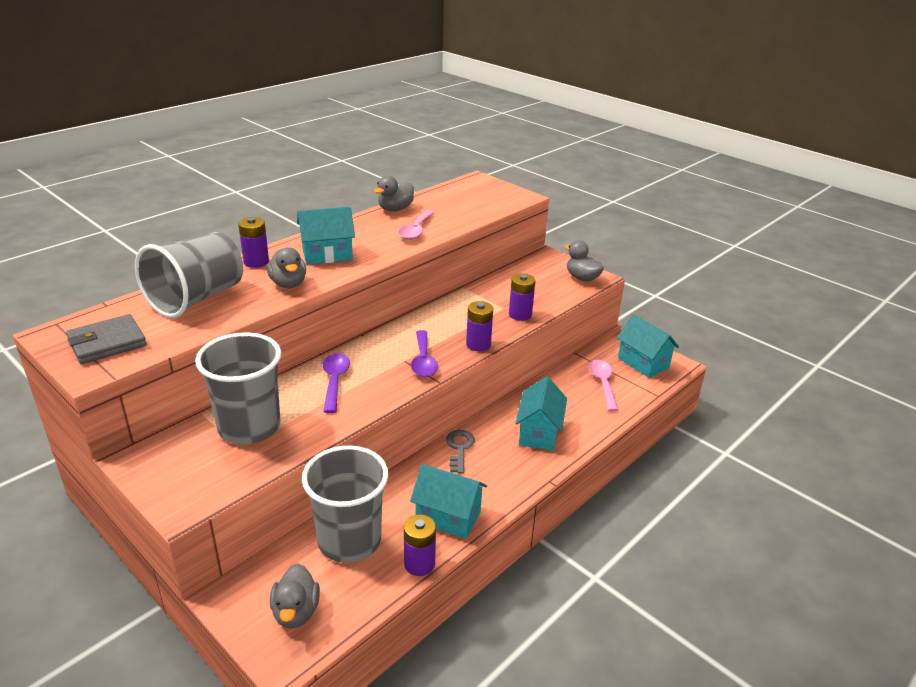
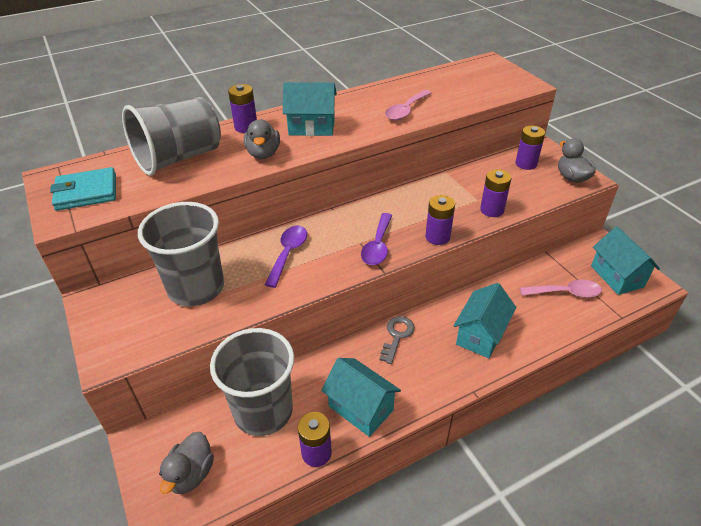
camera: 20 degrees right, 10 degrees up
grey wallet [66,314,147,364] -> turquoise wallet [50,167,116,211]
grey duck [374,176,414,211] -> none
pink spoon [589,360,618,411] -> pink spoon turned 75 degrees clockwise [520,279,602,298]
none -> purple battery [516,126,545,170]

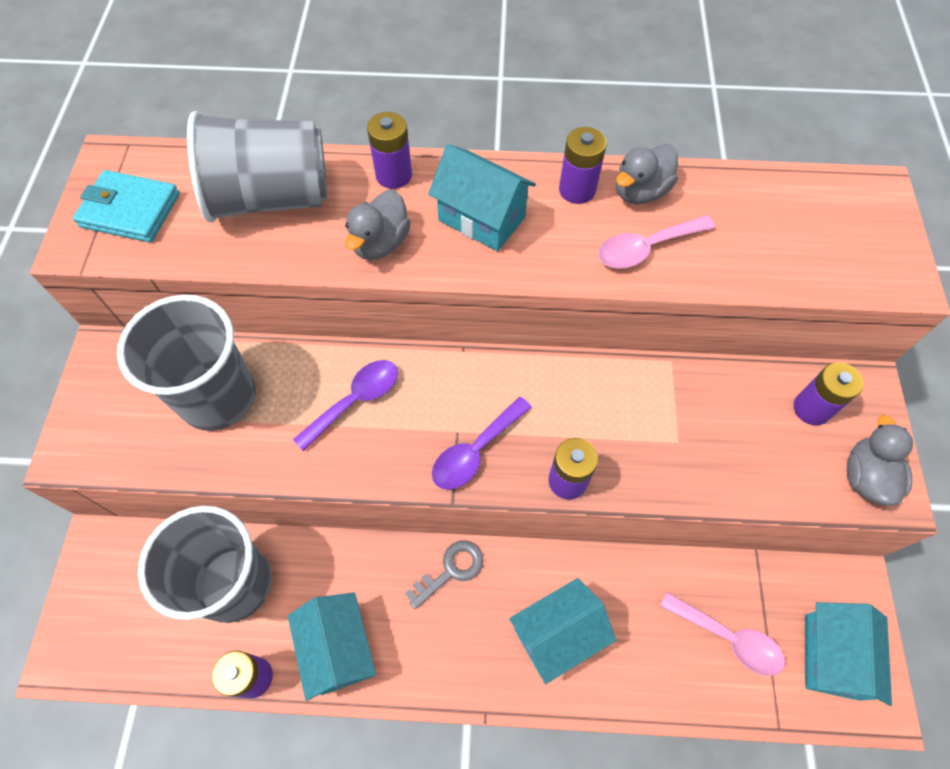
camera: 30 degrees right, 20 degrees up
grey duck [159,432,214,494] -> grey duck moved to [616,144,678,204]
purple battery [480,169,512,217] -> purple battery moved to [559,127,607,204]

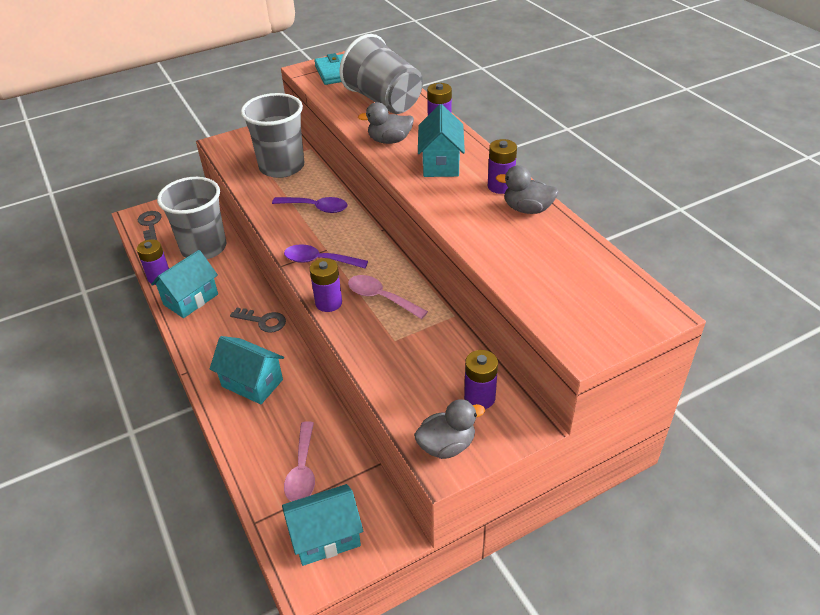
camera: 60 degrees right, 20 degrees down
pink spoon [598,215,715,269] -> pink spoon moved to [348,275,428,319]
none -> grey key [138,211,162,240]

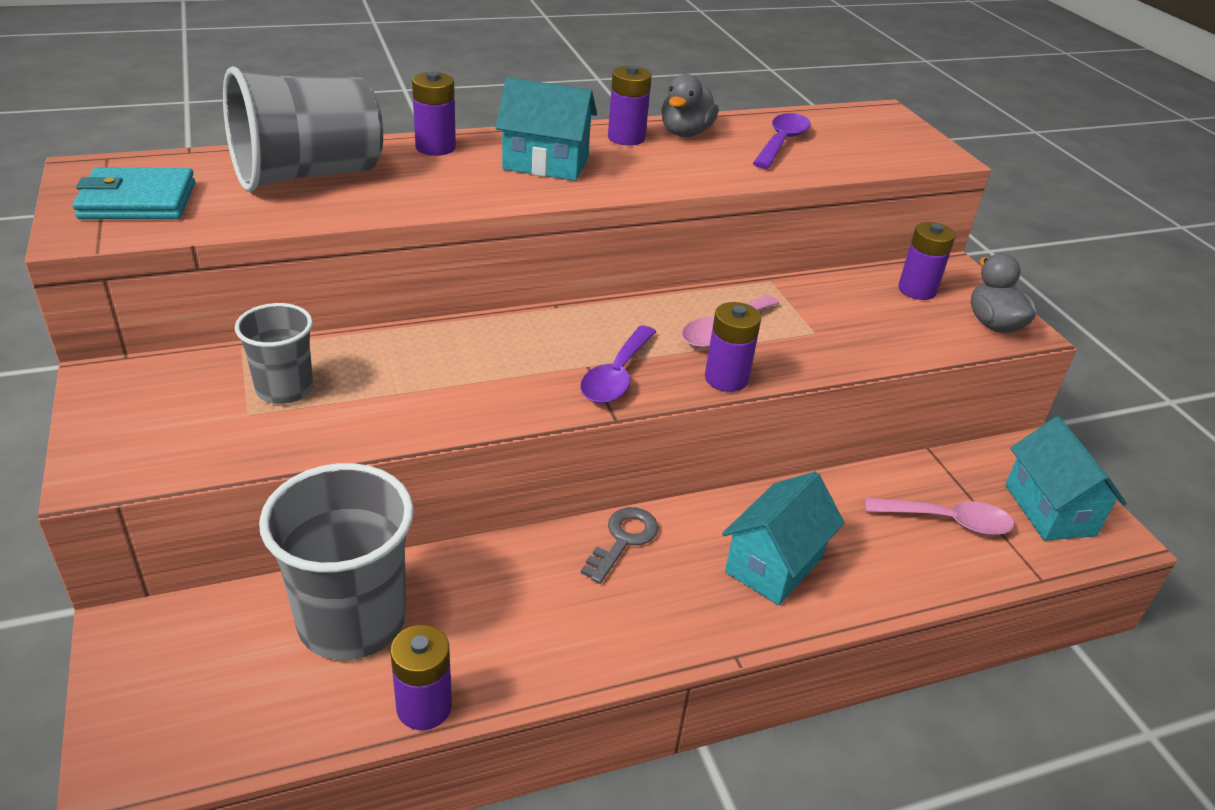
camera: 85 degrees left, 5 degrees down
grey key [138,211,162,240] -> none
turquoise house [151,250,218,318] -> none
grey cup [241,93,304,178] -> grey cup [235,303,313,404], size x0.56
purple spoon [272,197,347,213] -> purple spoon moved to [753,113,811,169]
grey duck [358,102,414,144] -> none

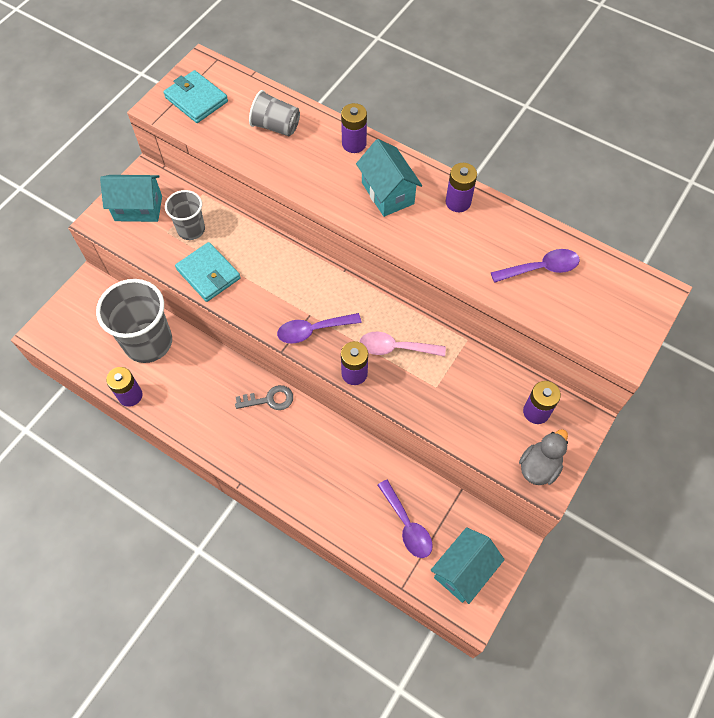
camera: 55 degrees right, 25 degrees up
grey cup [223,66,383,192] -> grey cup [249,90,300,136], size x0.56
grey duck [661,74,719,137] -> none
turquoise house [722,471,845,605] -> turquoise house moved to [100,175,162,222]
pink spoon [865,498,1014,535] -> purple spoon [378,480,433,558]
none -> turquoise wallet [175,242,241,302]

